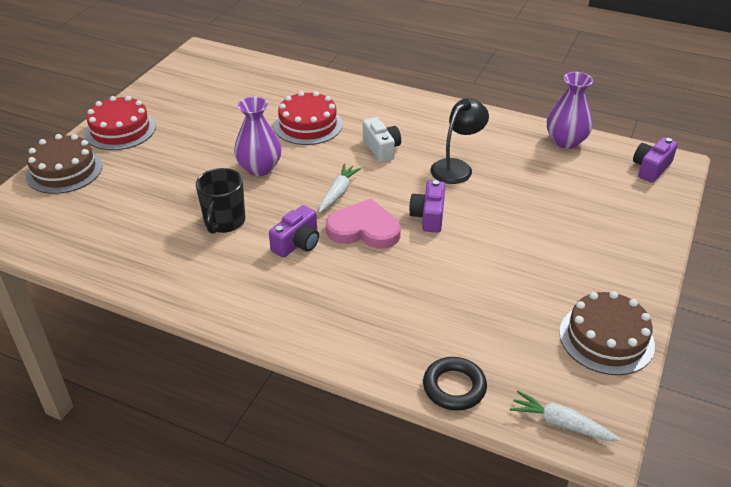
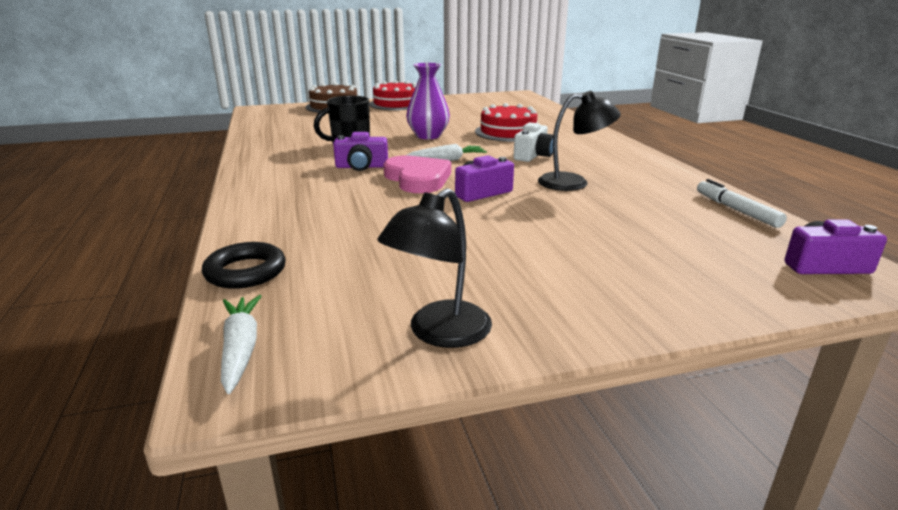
camera: 50 degrees right, 15 degrees down
purple vase [547,72,593,149] -> white marker [697,179,787,228]
brown cake [559,291,655,375] -> black lamp [377,188,492,348]

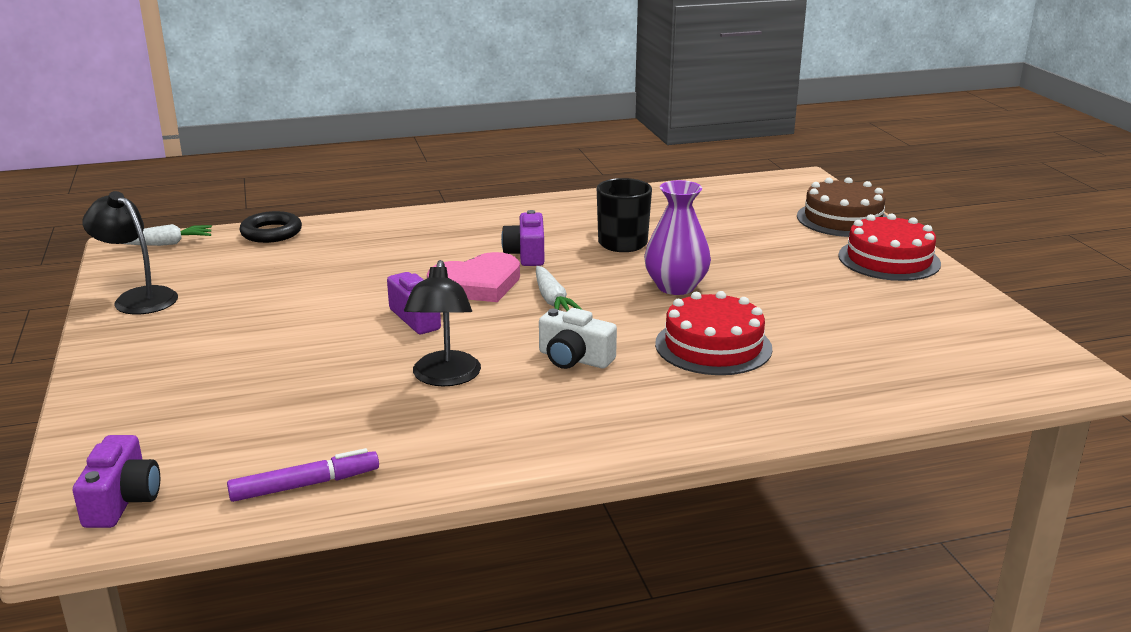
camera: 90 degrees right, 0 degrees up
white marker [697,179,787,228] -> purple marker [227,448,379,502]

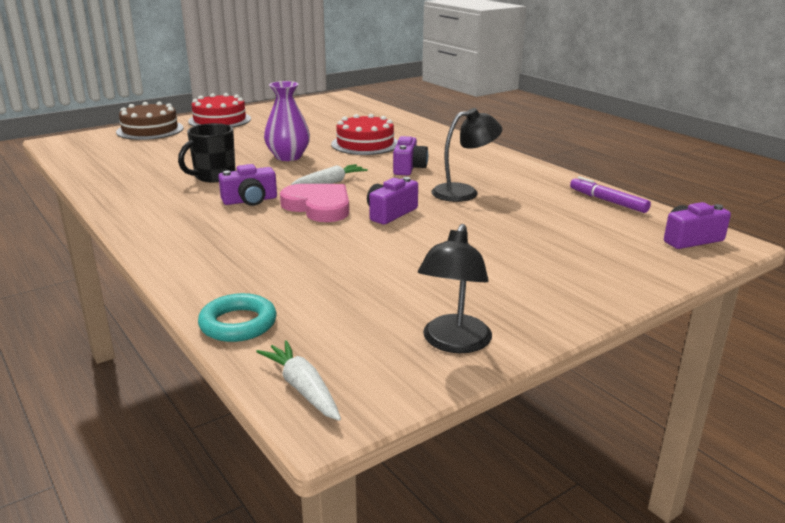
camera: 110 degrees left, 0 degrees up
black ring [240,211,302,243] -> turquoise ring [198,293,277,342]
white camera [539,308,617,369] -> purple camera [393,136,428,175]

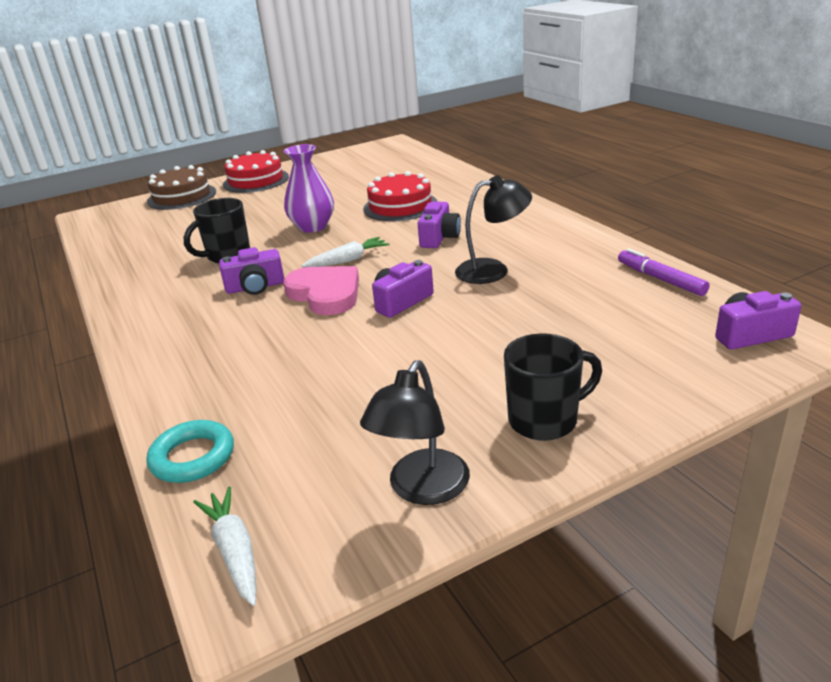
camera: 10 degrees right, 5 degrees up
none -> black mug [504,333,602,441]

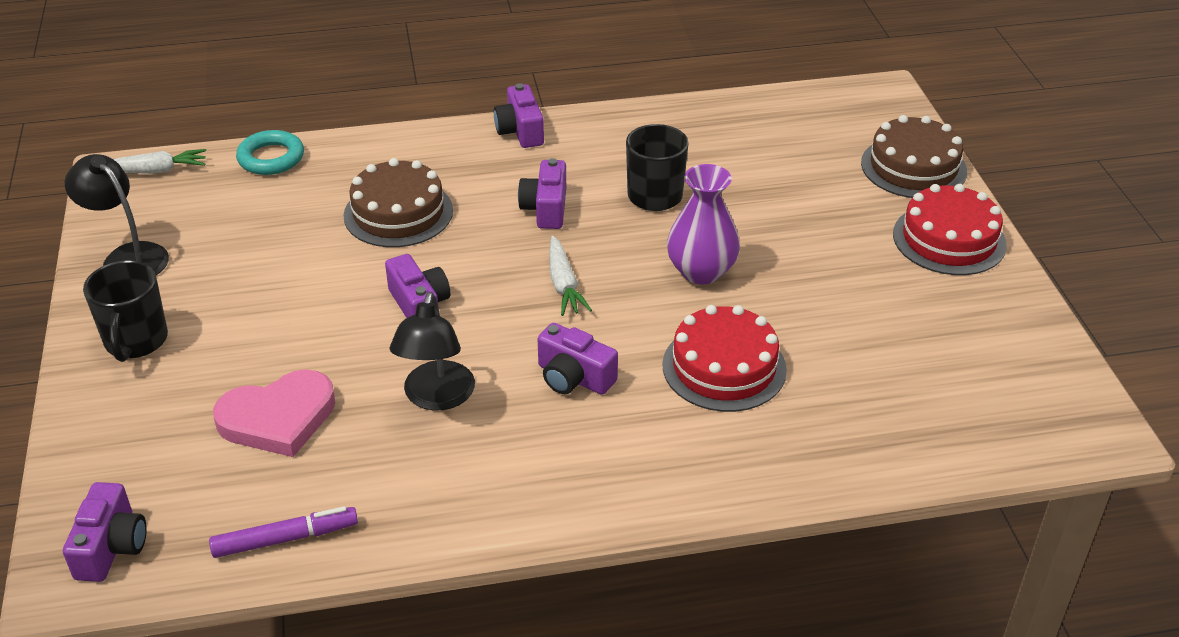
camera: 105 degrees right, 10 degrees up
pink heart [283,266,359,315] -> pink heart moved to [213,369,335,457]
none -> brown cake [343,158,453,247]
none -> purple camera [494,83,544,148]

